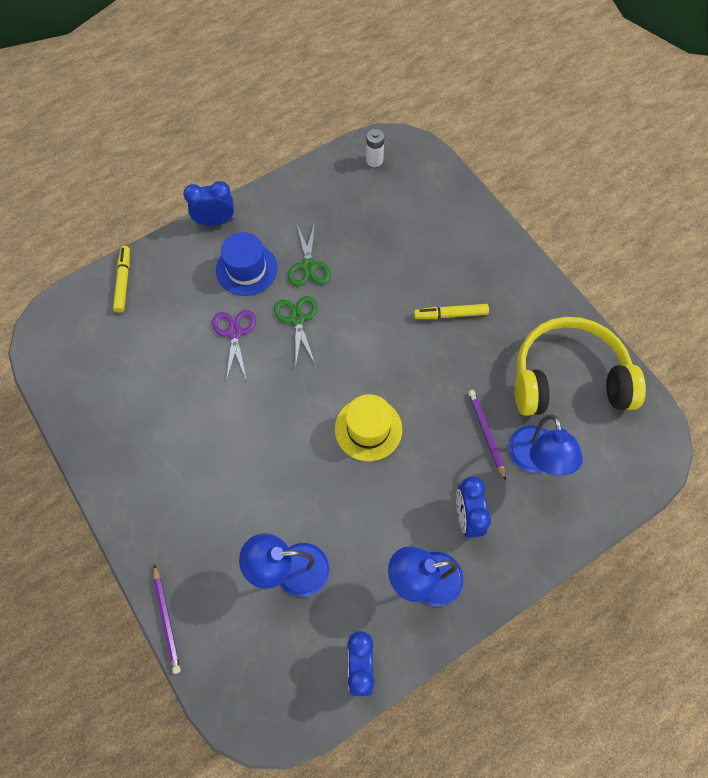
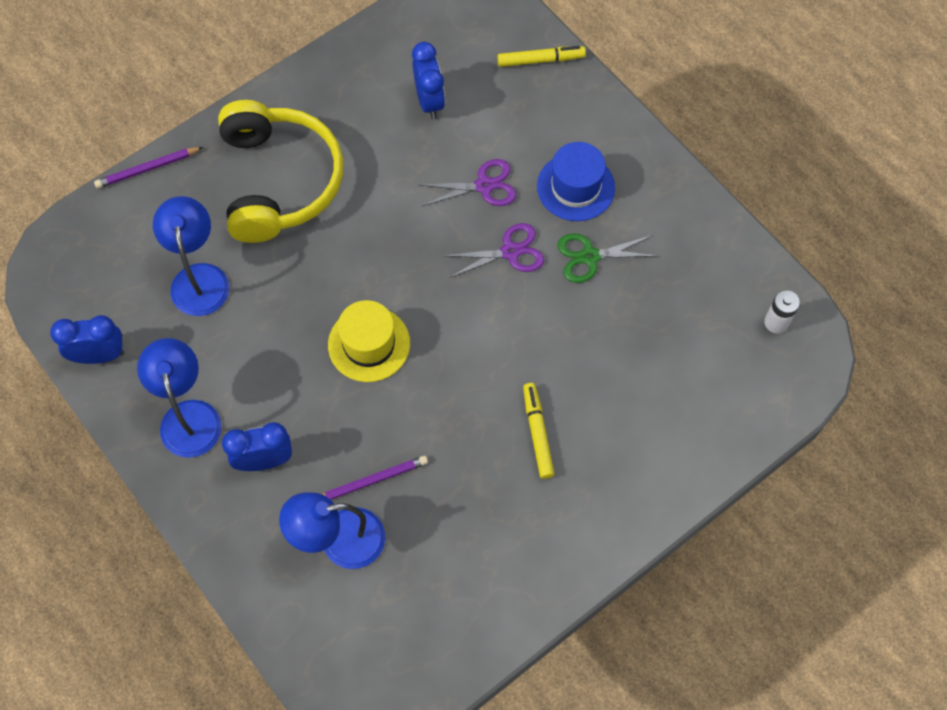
camera: 85 degrees right, 0 degrees up
blue clock [183,181,234,226] -> blue clock moved to [412,42,445,119]
green scissors [274,296,317,363] -> purple scissors [444,223,545,278]
yellow headphones [515,317,646,416] -> yellow headphones moved to [218,100,343,243]

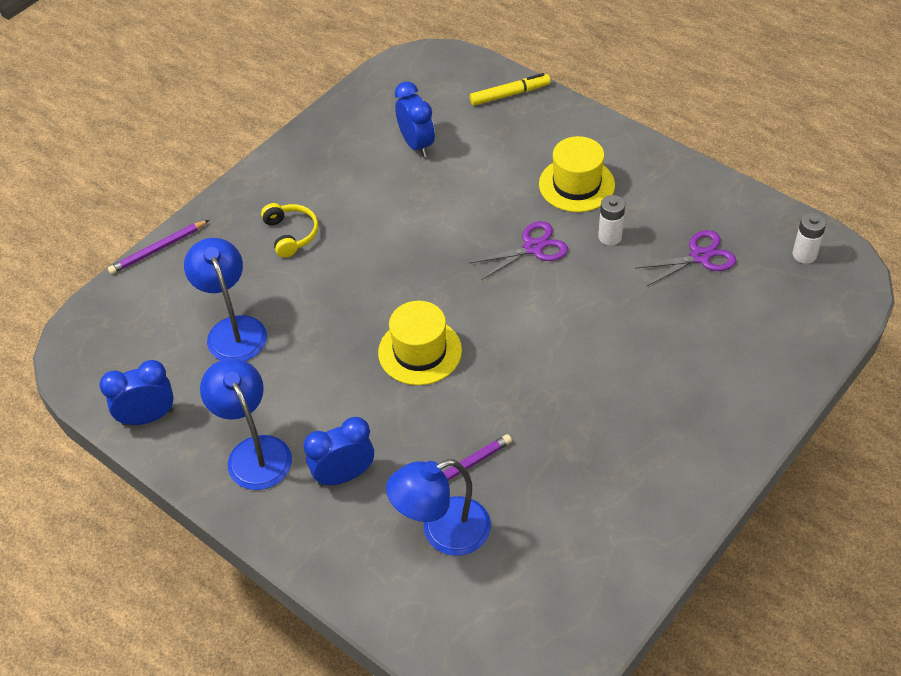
camera: 10 degrees left, 15 degrees down
yellow headphones [218,100,343,243] -> yellow headphones [261,203,318,257], size x0.43
purple scissors [420,159,517,206] -> purple scissors moved to [635,230,736,286]
yellow marker [523,383,554,479] -> none
blue hat [537,142,615,221] -> yellow hat [539,136,615,212]
green scissors [557,234,657,283] -> white battery [598,195,625,245]

